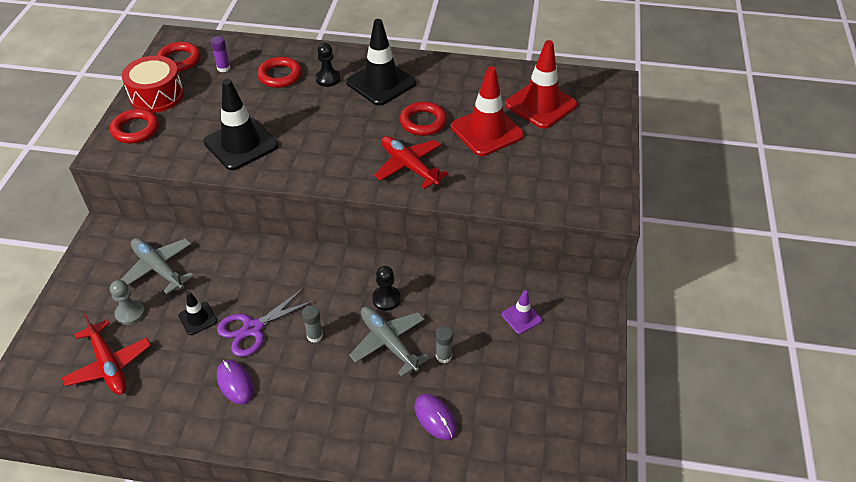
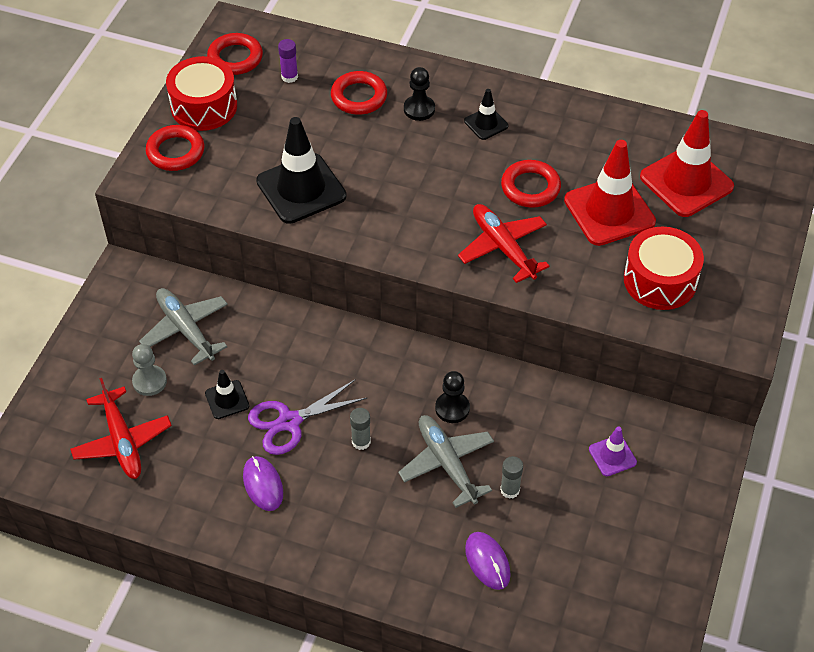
camera: 10 degrees right, 5 degrees up
black traffic cone [346,19,416,106] -> black traffic cone [464,89,508,140], size x0.50
none -> red drum [624,227,704,310]

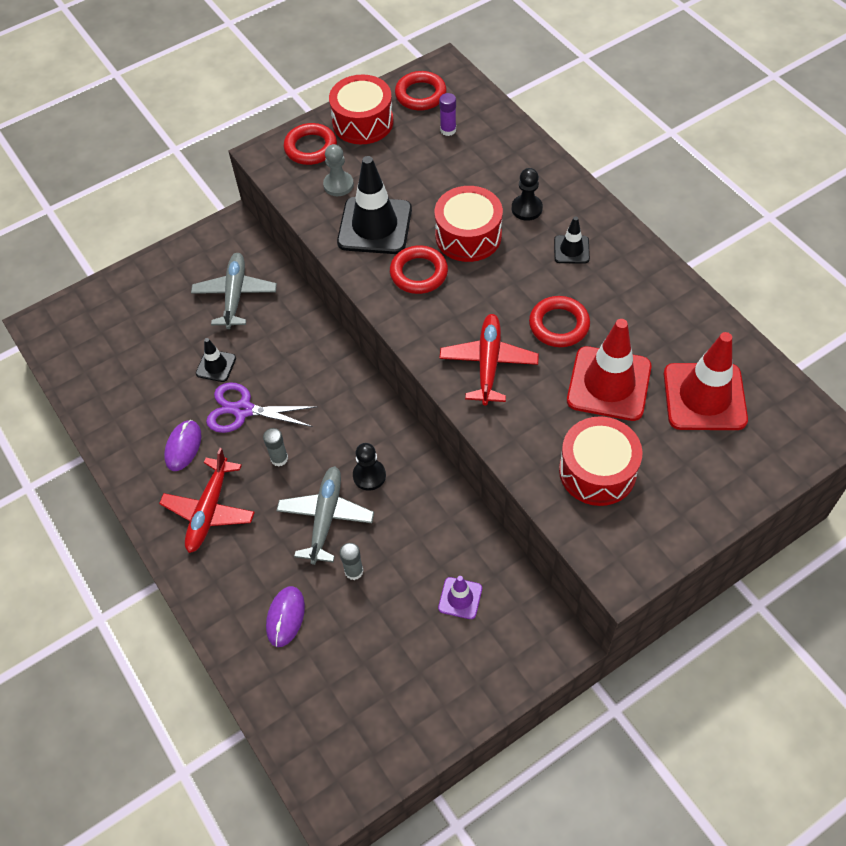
camera: 40 degrees right, 5 degrees up
red plane [70,378,172,479] -> red plane moved to [159,448,255,553]
grey pawn [132,344,167,396] -> grey pawn moved to [323,144,354,196]
red ring [331,71,387,115] -> red ring moved to [390,245,448,294]
none -> red drum [434,186,503,262]

